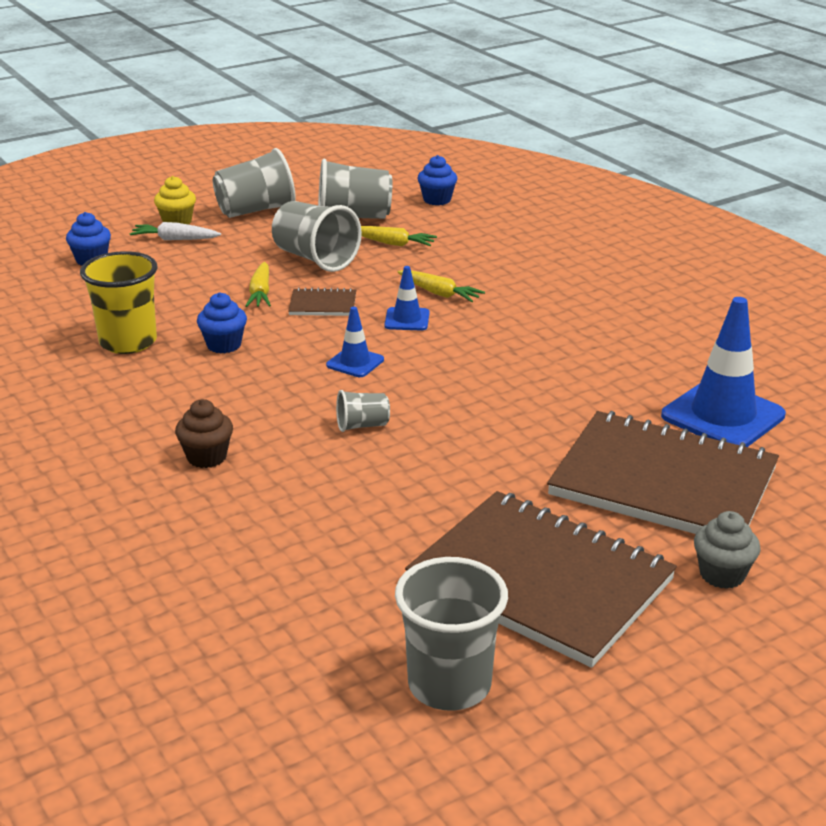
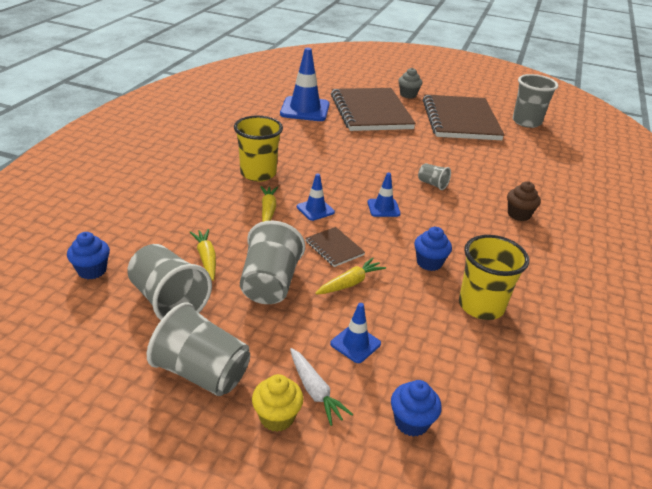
camera: 130 degrees left, 5 degrees up
none -> yellow cup [234,116,283,182]
none -> blue traffic cone [330,303,381,363]

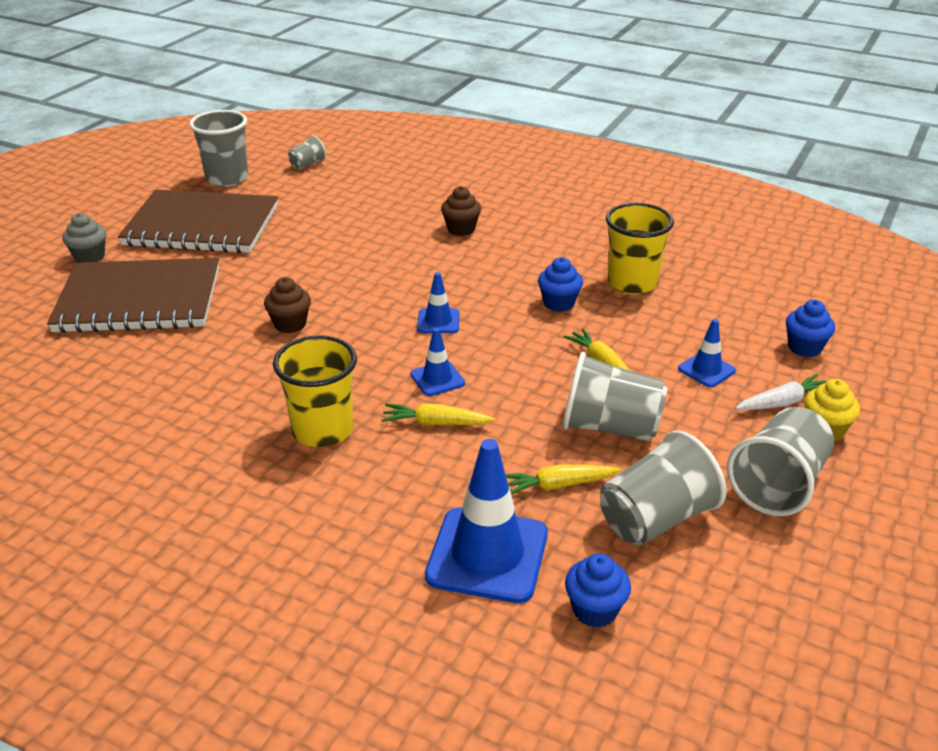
camera: 80 degrees left, 0 degrees up
blue traffic cone [280,48,330,121] -> blue traffic cone moved to [425,439,548,603]
brown notebook [305,227,365,267] -> none
grey cup [418,163,451,190] -> grey cup moved to [288,135,326,170]
none -> brown cupcake [264,277,311,333]

